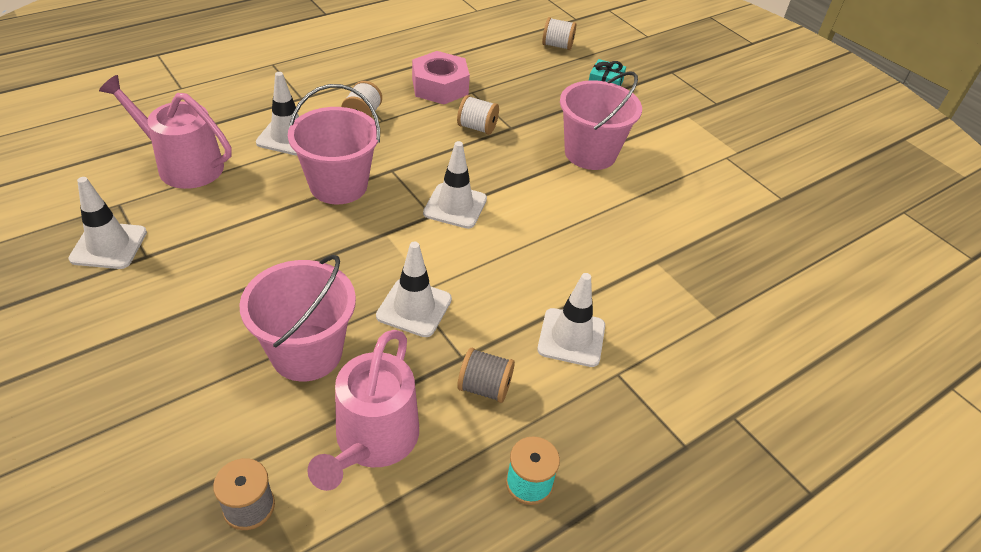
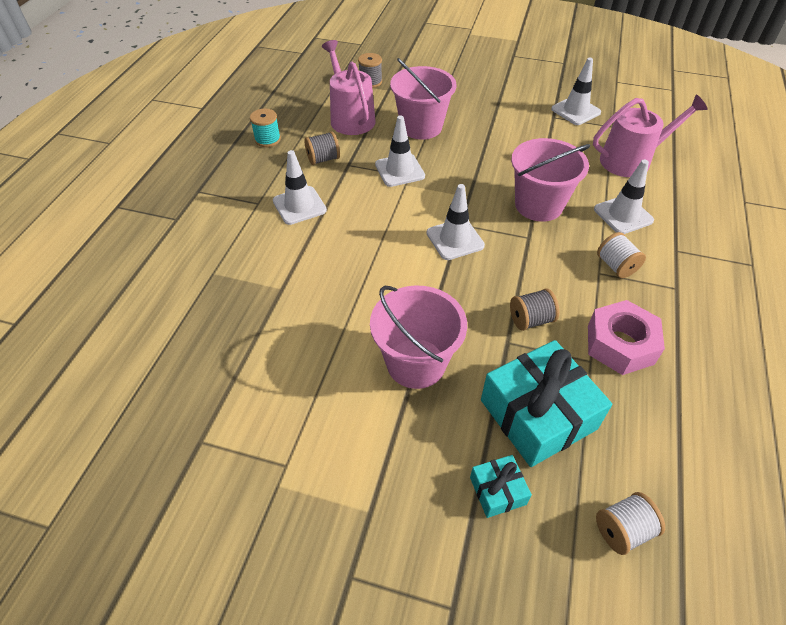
camera: 145 degrees right, 5 degrees up
white spool [457,95,499,135] -> grey spool [510,288,559,331]
none -> turquoise gift [481,340,612,467]

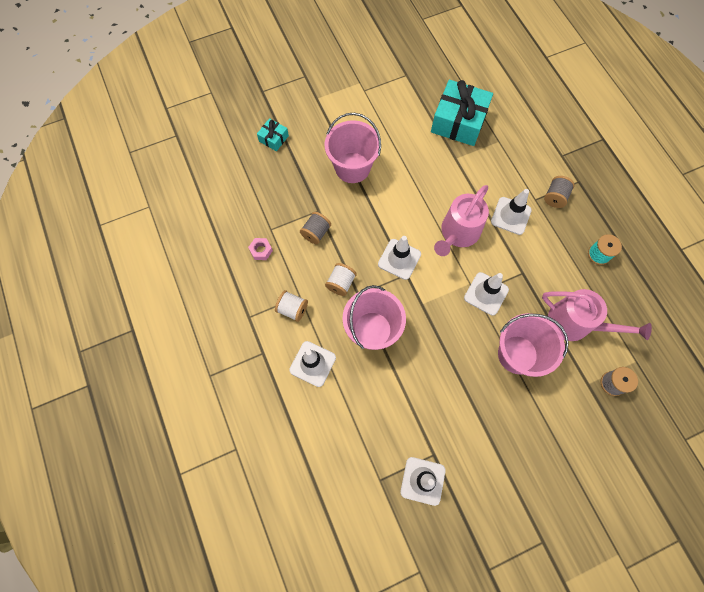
camera: 140 degrees right, 20 degrees up
grey spool [304,131,340,165] -> grey spool moved to [544,176,575,208]
turquoise gift [481,340,612,467] -> turquoise gift moved to [431,80,493,146]
pink nut [588,300,665,375] -> pink nut [248,238,273,260], size x0.49
pink watering can [593,95,708,177] -> pink watering can moved to [434,185,489,256]
white spool [596,492,665,555] -> white spool moved to [325,263,356,296]

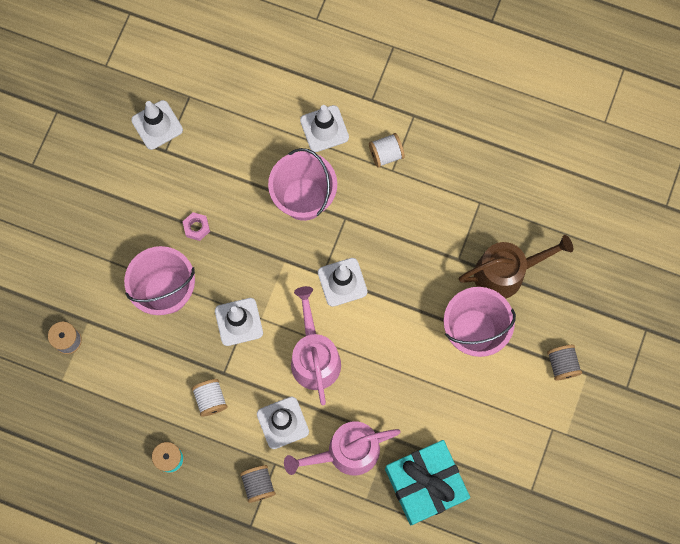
camera: 135 degrees right, 5 degrees up
pink nut [248,238,273,260] -> pink nut moved to [182,212,210,241]
turquoise gift [257,118,289,151] -> none
grey spool [300,212,331,244] -> grey spool moved to [547,345,582,381]
white spool [325,263,356,296] -> white spool moved to [192,379,228,417]
pink watering can [542,289,652,341] -> pink watering can moved to [284,421,401,475]
none -> brown watering can [459,235,573,299]

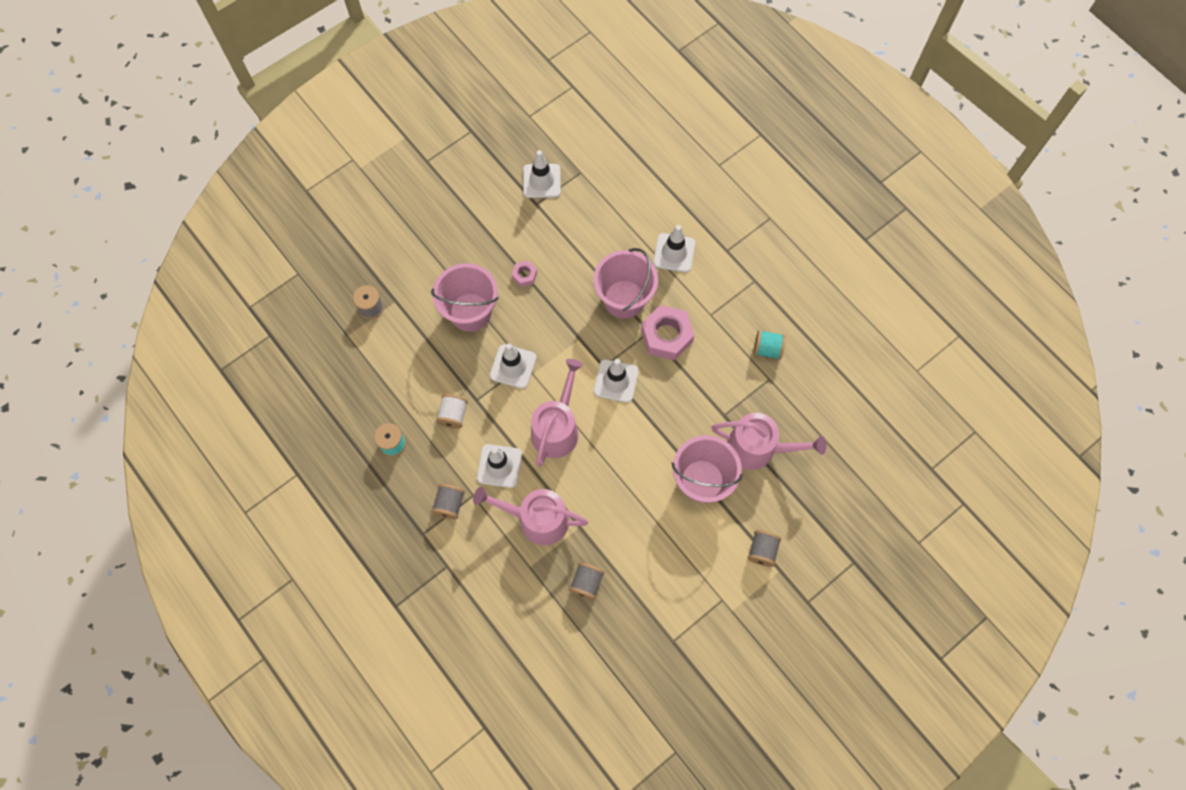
camera: 30 degrees right, 5 degrees down
white spool [369,133,405,168] -> none
turquoise gift [385,440,470,525] -> grey spool [569,562,605,600]
brown watering can [459,235,573,299] -> pink watering can [711,413,826,470]
none -> pink nut [641,305,695,360]
none -> turquoise spool [753,330,786,360]

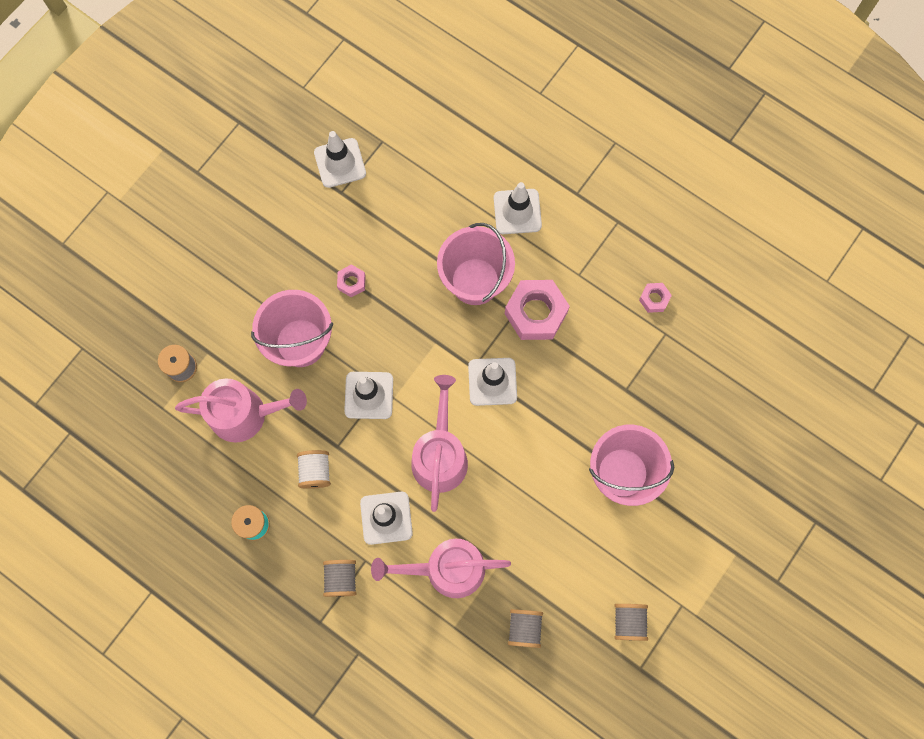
camera: 15 degrees left, 5 degrees up
pink watering can [711,413,826,470] -> pink watering can moved to [175,378,307,443]
grey spool [748,530,781,567] -> grey spool moved to [614,604,648,641]
turquoise spool [753,330,786,360] -> pink nut [639,283,672,313]

